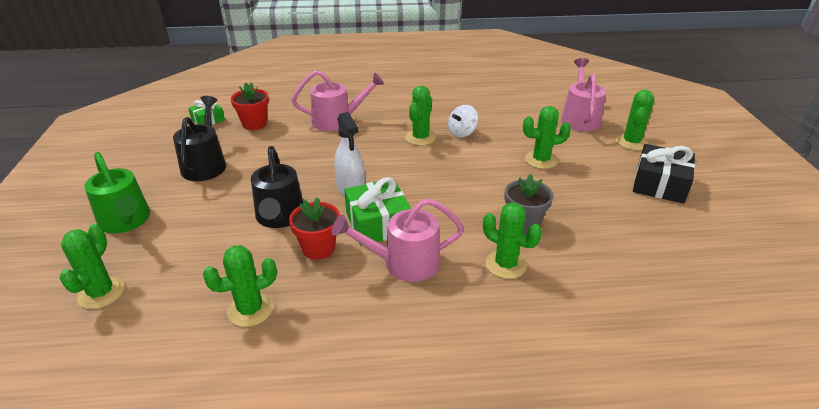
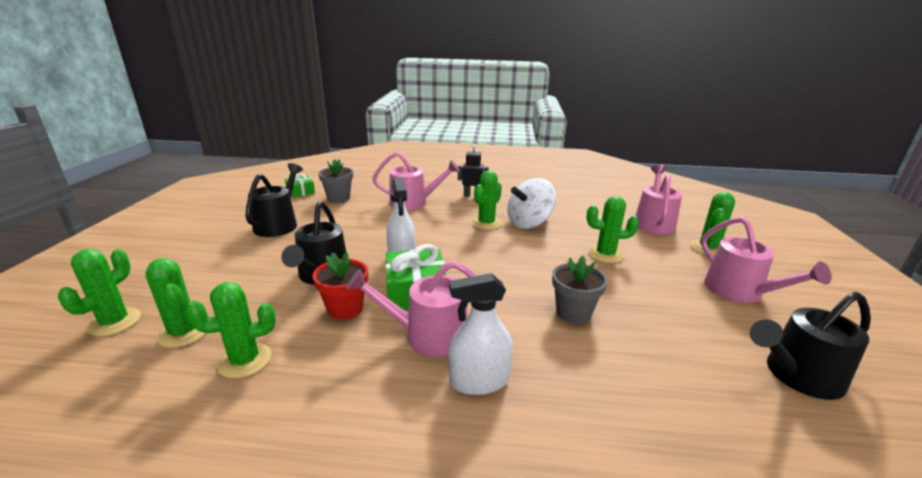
camera: 10 degrees right, 10 degrees down
green watering can [84,152,150,233] -> none
red flower pot [230,82,269,130] -> grey flower pot [318,159,353,203]
white spinning top [448,105,478,138] -> white spinning top [507,178,556,229], size x1.63
green cactus [483,202,542,279] -> green cactus moved to [145,258,206,348]
black gift [633,144,695,204] -> pink watering can [701,217,832,303]
none -> white spray bottle [449,273,513,395]
none -> black robot [458,144,489,197]
none -> black watering can [750,292,871,400]

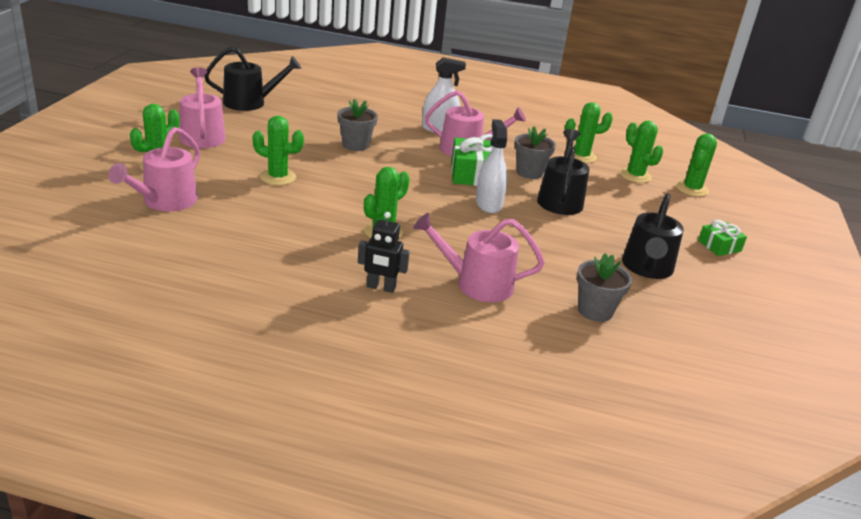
camera: 175 degrees left, 5 degrees up
green gift [285,174,315,198] -> green gift moved to [698,220,747,256]
red flower pot [313,252,368,320] -> grey flower pot [515,126,556,179]
white spinning top [507,178,556,229] -> none

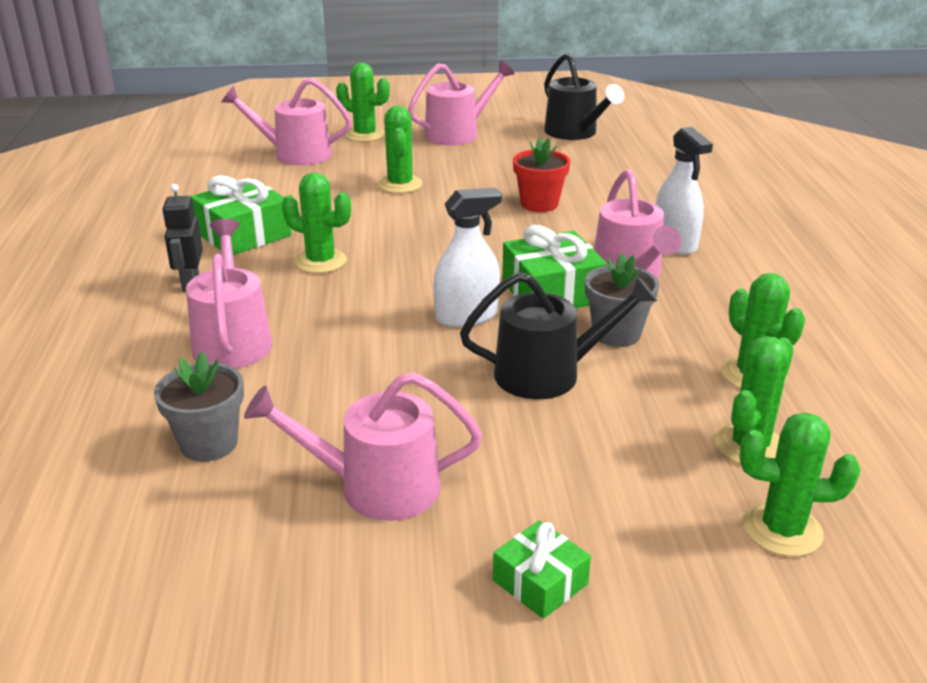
camera: 75 degrees right, 0 degrees up
grey flower pot [337,99,378,151] -> red flower pot [513,137,570,212]
black watering can [622,193,684,279] -> pink watering can [244,372,482,521]
none -> green gift [191,175,291,255]

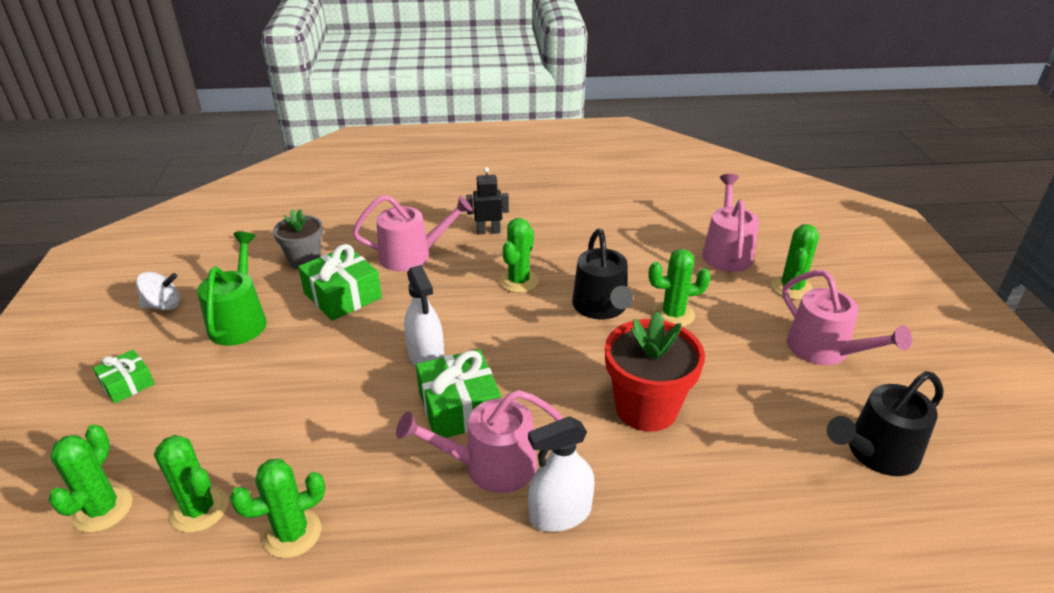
camera: 90 degrees right, 5 degrees up
green gift [191,175,291,255] -> green gift moved to [298,244,382,321]
pink watering can [244,372,482,521] -> green watering can [197,232,267,346]
black watering can [460,272,657,399] -> black watering can moved to [572,229,633,319]
red flower pot [513,137,570,212] -> red flower pot [605,311,705,432], size x1.57
grey flower pot [585,253,659,347] -> none
none -> white spinning top [136,272,180,310]

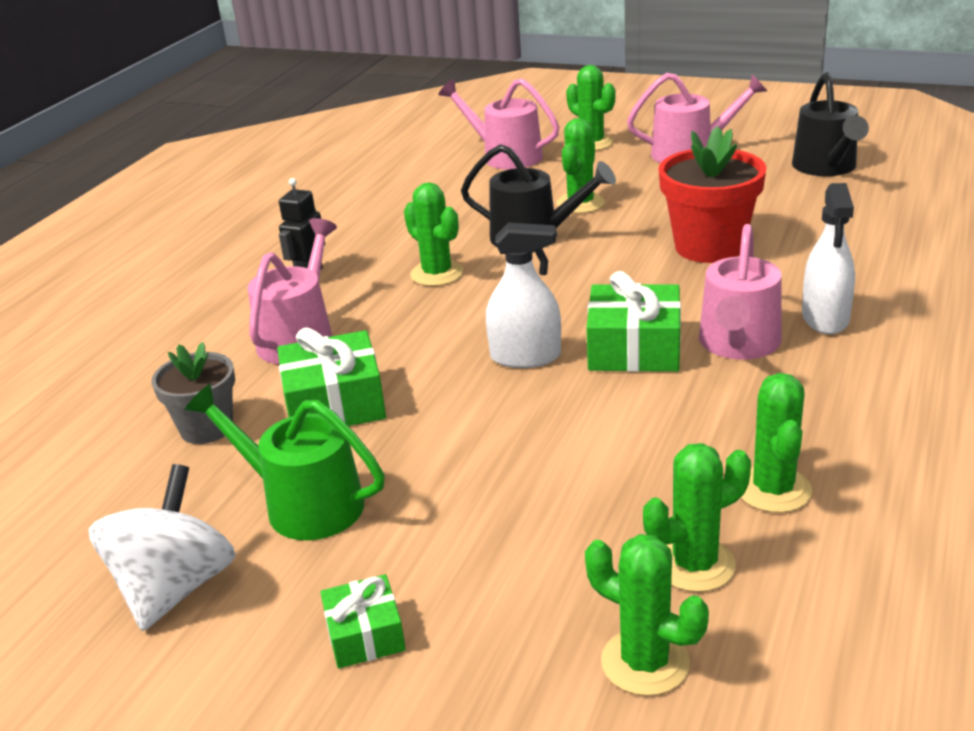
camera: 60 degrees left, 5 degrees down
white spinning top [136,272,180,310] -> white spinning top [89,464,236,631], size x1.63

